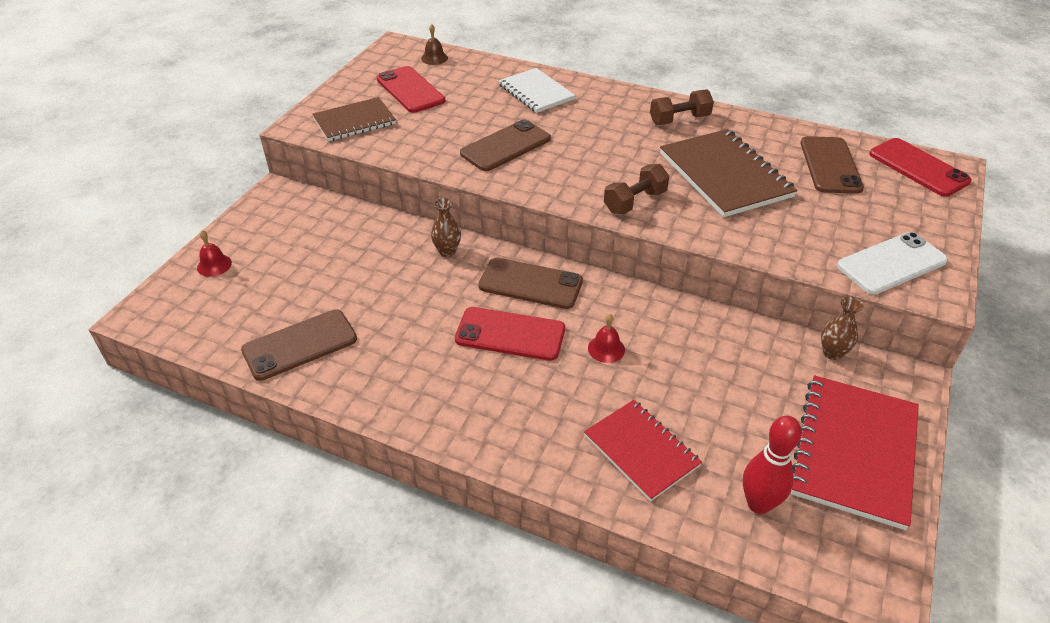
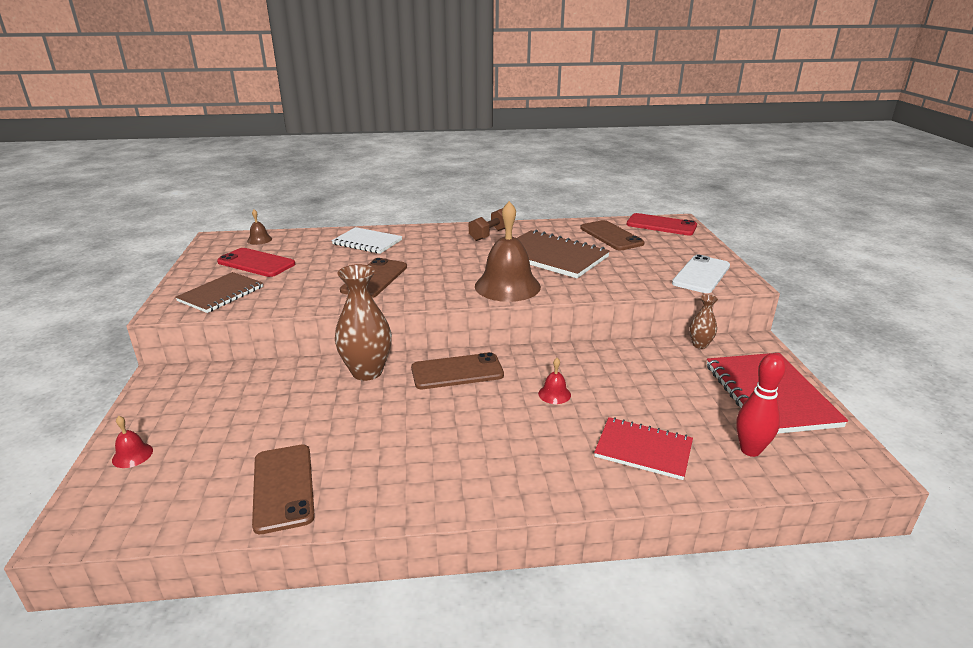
camera: 30 degrees left, 15 degrees down
brown phone [241,309,357,381] -> brown phone turned 45 degrees counterclockwise [252,445,315,534]
brown vase [431,197,461,257] -> brown vase [335,264,392,381], size x1.96
red phone [455,307,565,361] -> none
brown dumbbell [604,164,669,214] -> brown bell [475,201,541,302]

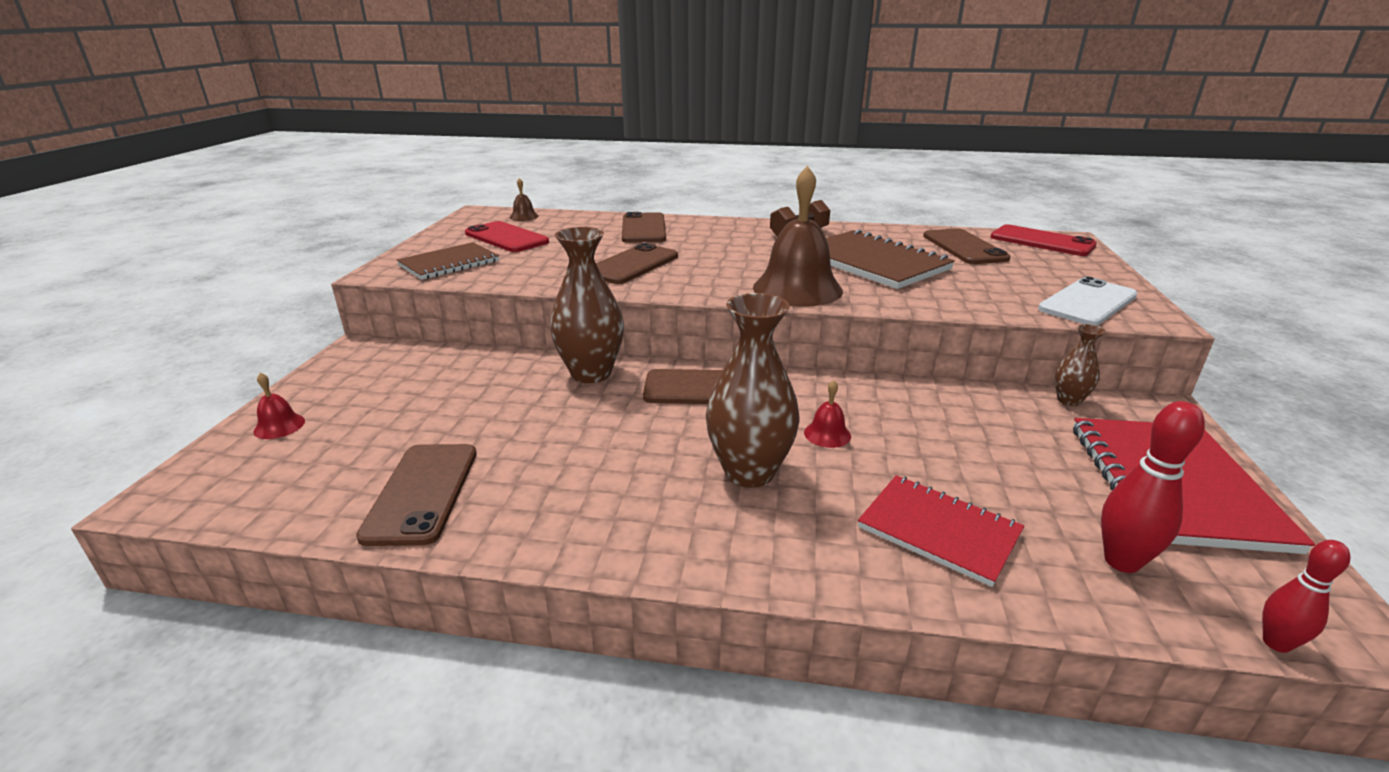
camera: 15 degrees right, 0 degrees up
white notebook [332,227,402,254] -> brown phone [622,212,666,243]
none -> brown vase [706,293,799,488]
none -> red bowling pin [1262,540,1351,653]

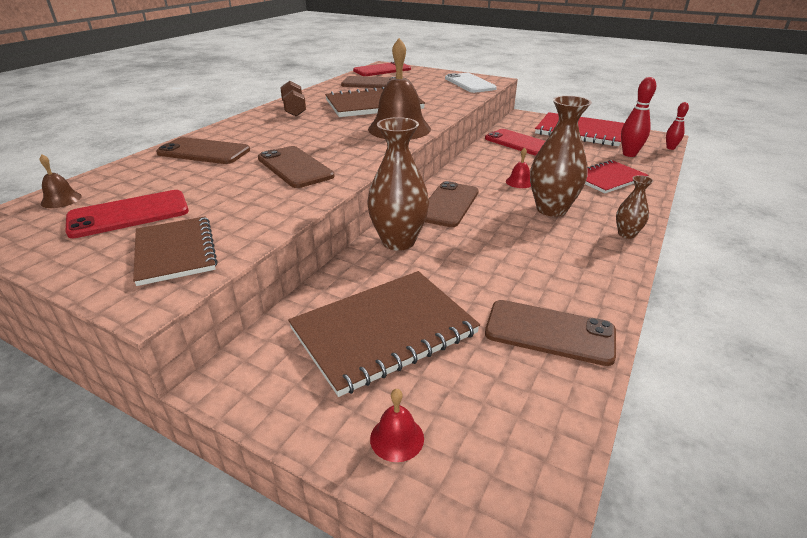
camera: 70 degrees left, 5 degrees up
brown vase [1054,324,1106,406] -> brown vase moved to [616,175,653,239]
none -> brown notebook [288,271,480,397]
none -> red phone [485,129,545,156]

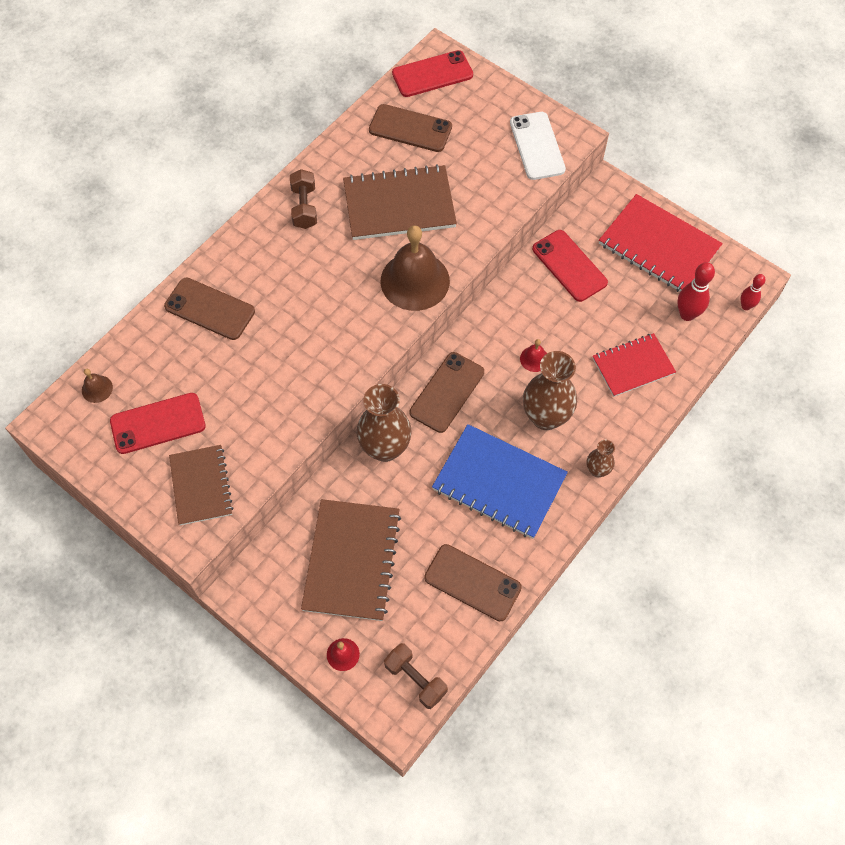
camera: 10 degrees right, 30 degrees up
brown phone [258,146,334,188] -> none
brown notebook [288,271,480,397] -> brown notebook turned 60 degrees counterclockwise [301,499,401,621]
none -> brown dumbbell [384,643,448,709]
none -> blue notebook [432,424,568,539]

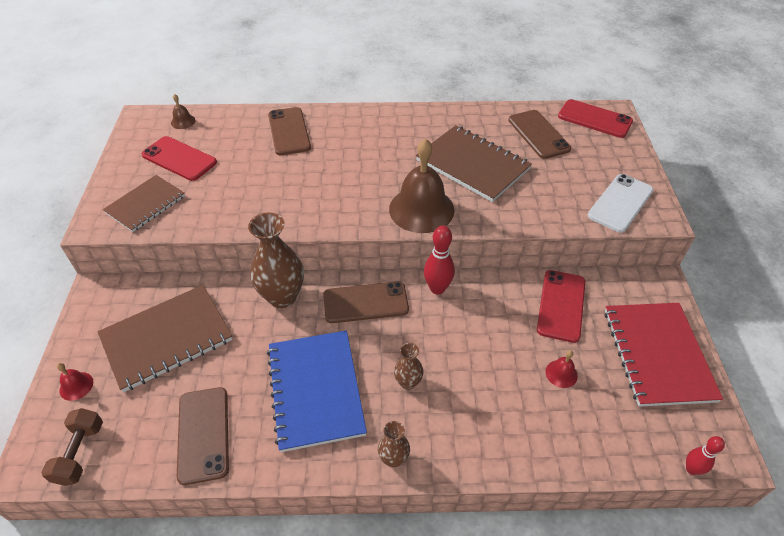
camera: 50 degrees right, 15 degrees down
brown dumbbell [290,169,317,229] -> none
red bell [520,339,547,372] -> red bell moved to [545,350,578,388]
brown vase [523,351,577,430] -> brown vase [394,343,423,390], size x0.51
red notebook [593,333,676,397] -> none
red bowling pin [677,262,715,321] -> red bowling pin moved to [424,225,455,294]

